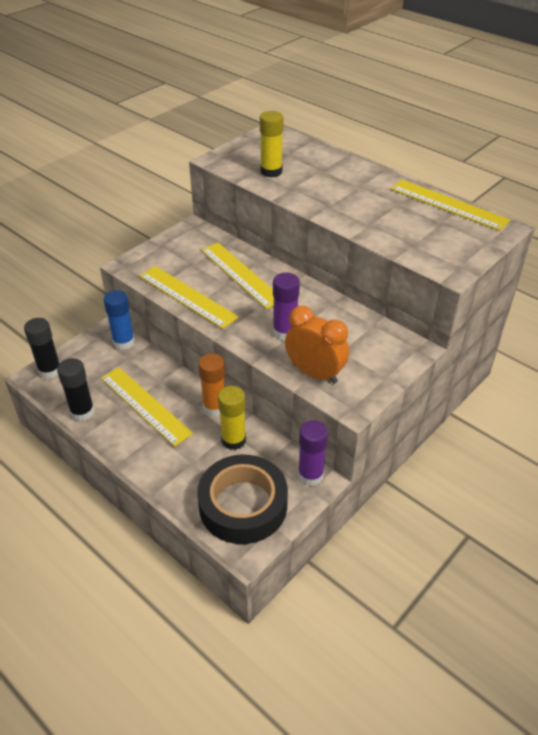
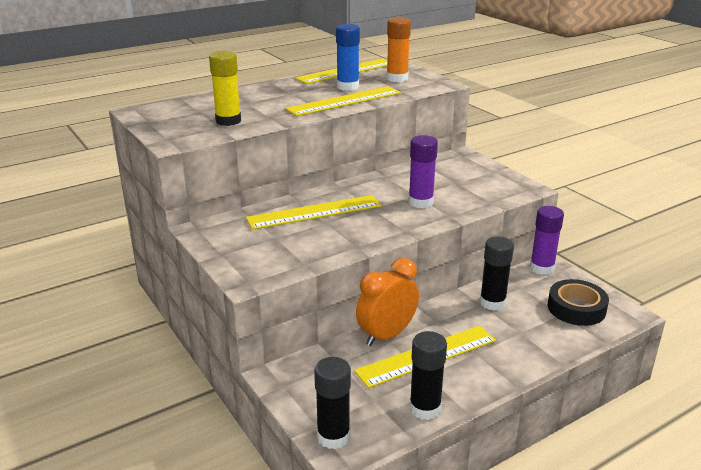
camera: 75 degrees left, 15 degrees down
blue glue stick [103,290,135,350] -> blue glue stick moved to [336,24,360,91]
yellow ruler [139,266,239,329] -> yellow ruler moved to [285,86,401,116]
black tape [197,455,288,544] -> black tape [548,279,609,326], size x0.65
orange glue stick [198,353,225,416] -> orange glue stick moved to [387,17,411,82]
yellow glue stick [218,386,246,450] -> black glue stick [480,236,514,311]
orange clock [285,306,349,384] -> orange clock moved to [356,258,419,346]

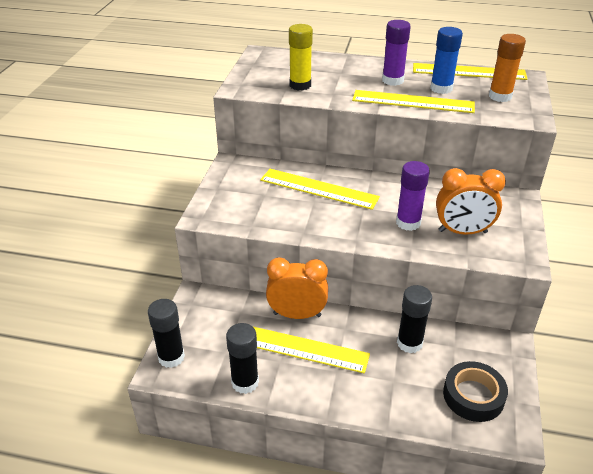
camera: 45 degrees right, 10 degrees up
purple glue stick [530,206,564,275] -> purple glue stick moved to [382,20,411,86]
none -> orange clock [436,168,506,235]

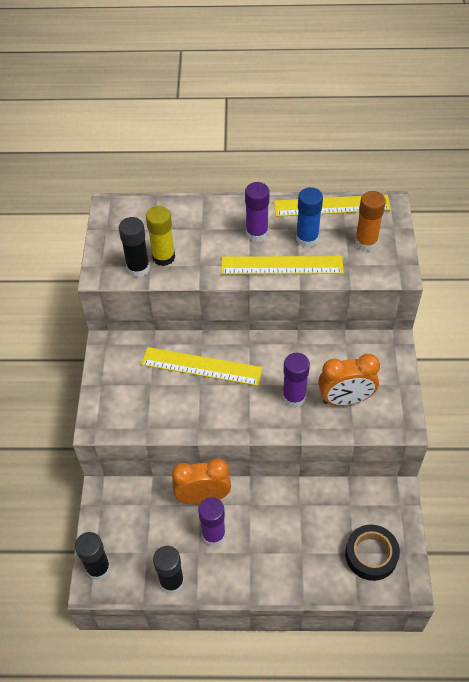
camera: 10 degrees left, 15 degrees up
yellow ruler [252,326,370,373] -> purple glue stick [198,497,226,546]
black glue stick [397,285,432,353] -> black glue stick moved to [119,217,150,277]

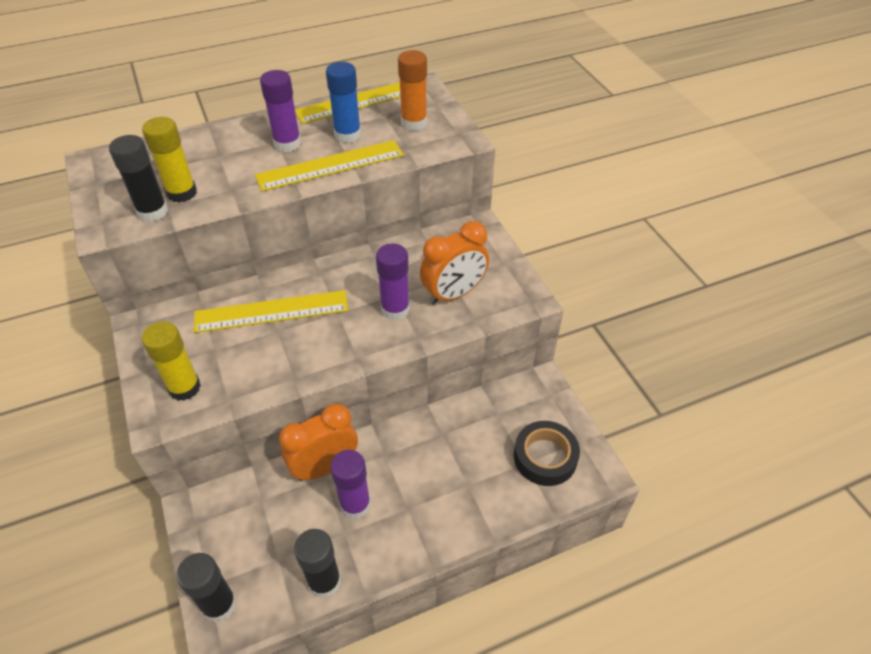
camera: 25 degrees left, 5 degrees down
none -> yellow glue stick [141,321,201,401]

